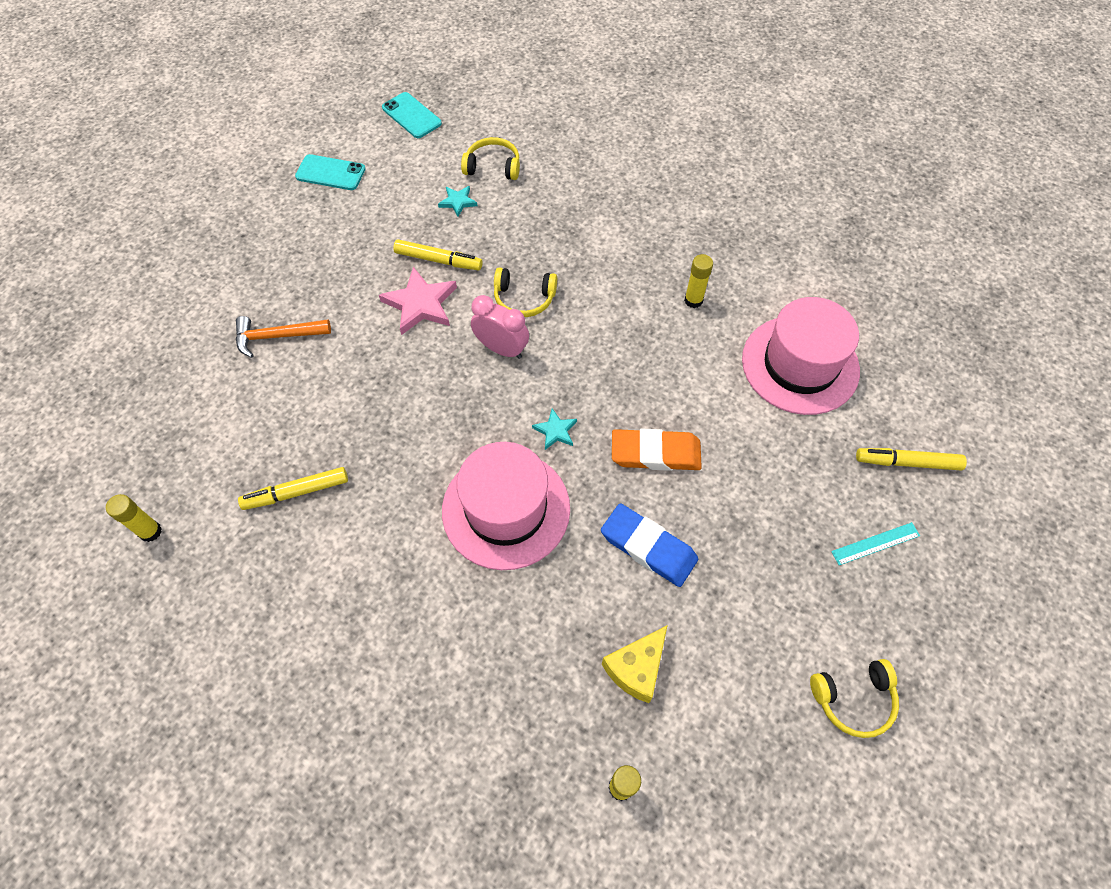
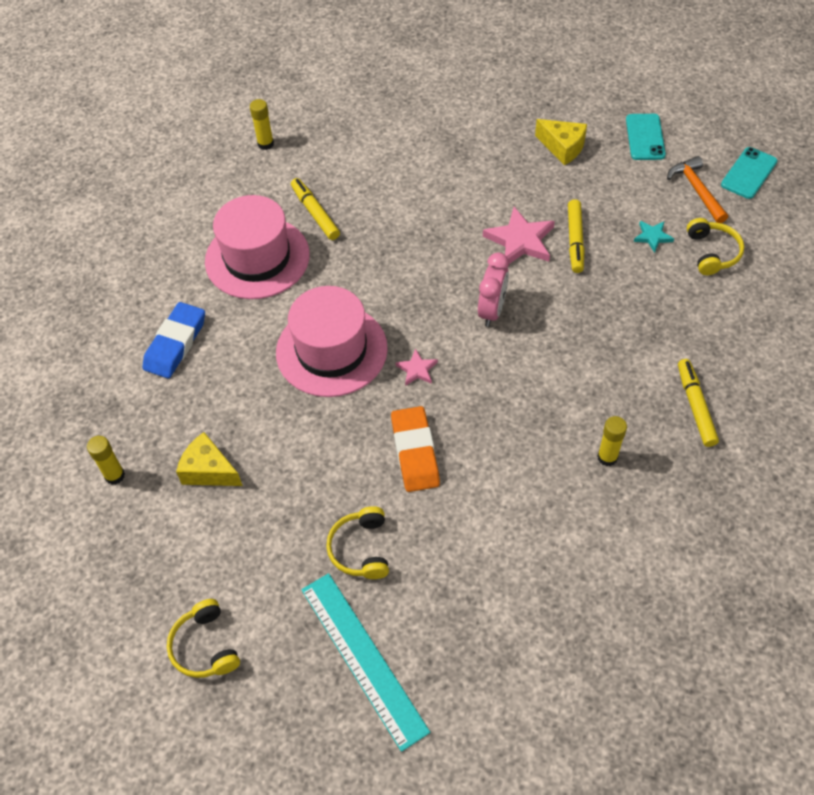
camera: 80 degrees right, 5 degrees down
orange hammer [236,316,331,358] -> orange hammer moved to [667,156,728,223]
yellow headphones [494,268,557,317] -> yellow headphones moved to [326,506,389,579]
turquoise star [532,408,577,450] -> pink star [395,348,438,386]
blue eraser [601,503,698,587] -> blue eraser moved to [142,302,205,378]
pink hat [742,297,860,415] -> pink hat moved to [205,195,310,299]
turquoise ruler [831,522,920,565] -> turquoise ruler [301,573,430,752], size x2.08
yellow marker [856,448,967,471] -> yellow marker moved to [678,359,719,447]
none -> yellow cheese [535,119,587,166]

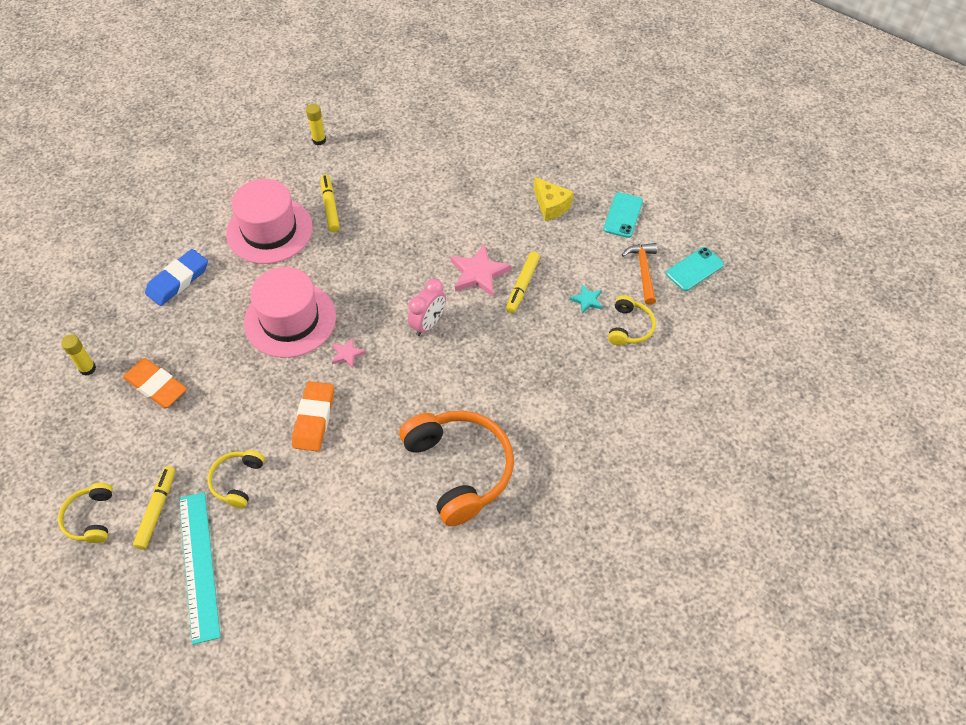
camera: 15 degrees right, 0 degrees up
yellow cheese [176,432,243,486] -> orange eraser [123,358,187,408]
yellow glue stick [597,416,627,466] -> orange headphones [399,411,514,526]
yellow marker [678,359,719,447] -> yellow marker moved to [133,466,175,550]

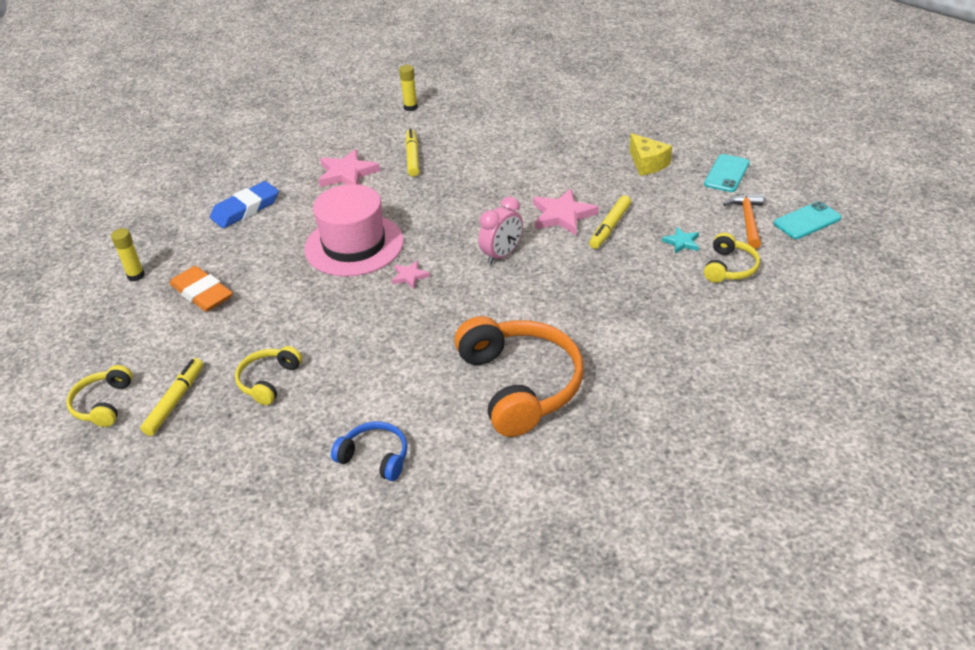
camera: 10 degrees right, 15 degrees down
turquoise ruler [179,492,221,645] -> none
pink hat [226,179,313,264] -> pink star [319,149,380,187]
orange eraser [292,381,334,451] -> none
none -> blue headphones [331,422,407,481]

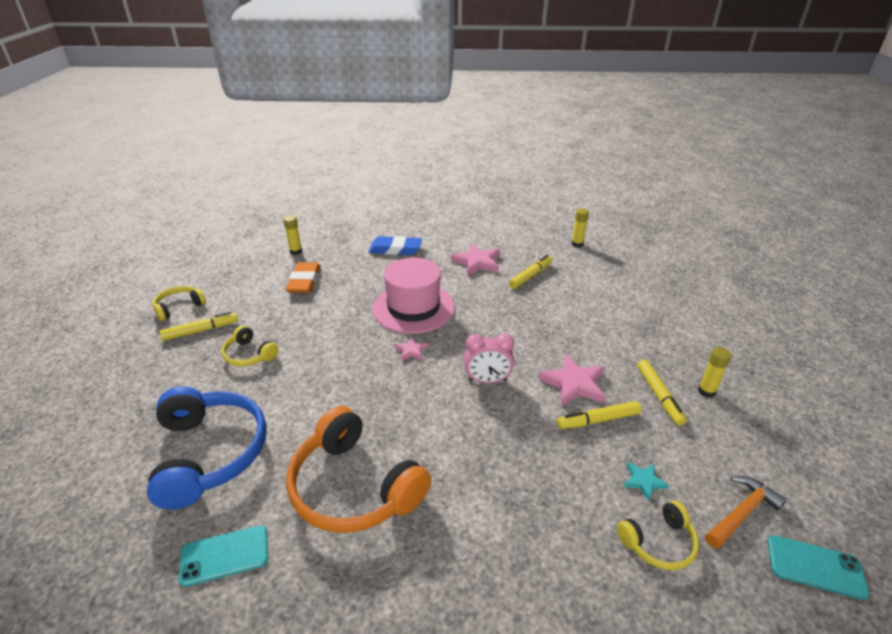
camera: 45 degrees right, 5 degrees down
yellow headphones [235,346,302,405] -> yellow headphones turned 120 degrees counterclockwise [221,325,278,366]
blue headphones [331,422,407,481] -> blue headphones [147,386,267,510], size x1.99
orange headphones [454,316,584,437] -> orange headphones turned 105 degrees clockwise [286,406,431,533]
yellow cheese [630,133,672,176] -> yellow glue stick [698,347,732,398]
turquoise phone [704,154,750,192] -> turquoise phone moved to [178,525,268,587]
none -> yellow marker [637,360,687,426]

